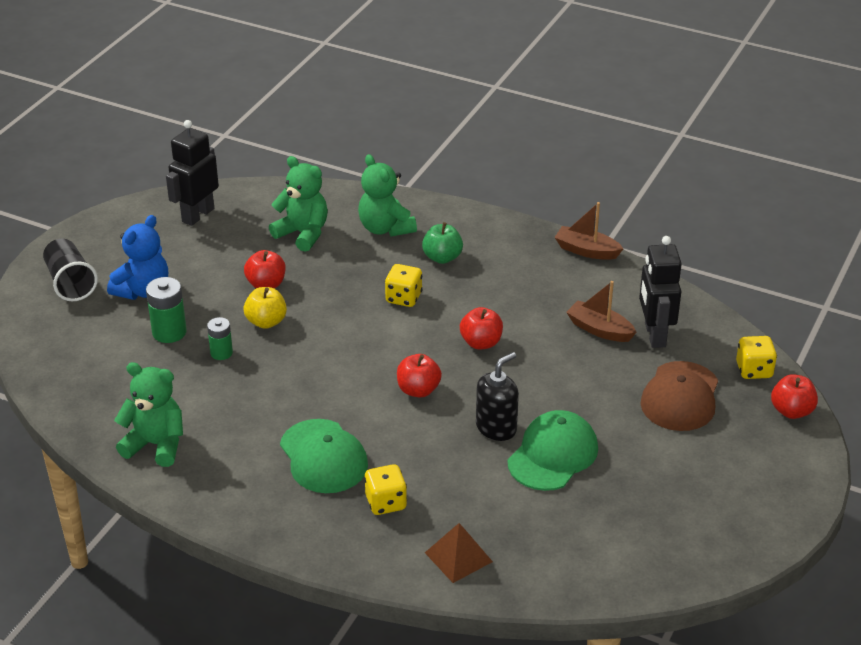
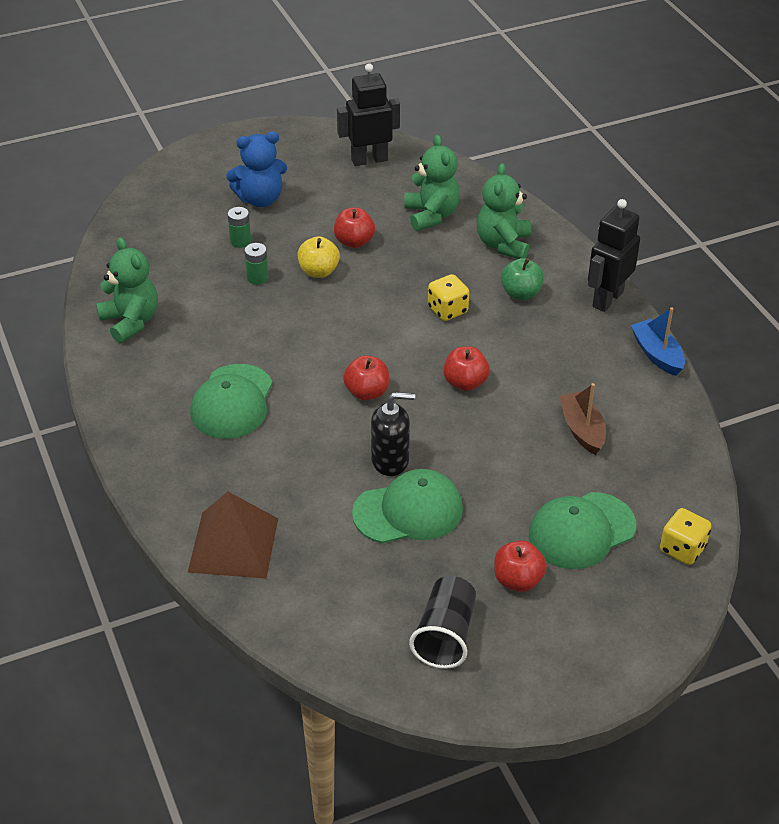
camera: 40 degrees right, 5 degrees up
black cup [43,239,98,301] -> black cup moved to [409,576,476,669]
green battery [146,277,187,343] -> green battery [228,207,251,248], size x0.64
yellow dice [364,464,407,515] -> none
brown pyramid [425,523,493,583] -> brown pyramid [188,491,278,579], size x1.57
brown boat [554,202,623,260] -> blue boat [631,307,685,376]
black robot [639,236,682,348] -> black robot moved to [588,199,640,312]
brown cap [640,361,718,431] -> green cap [529,492,636,569]
red apple [771,374,818,419] -> red apple moved to [494,541,547,592]

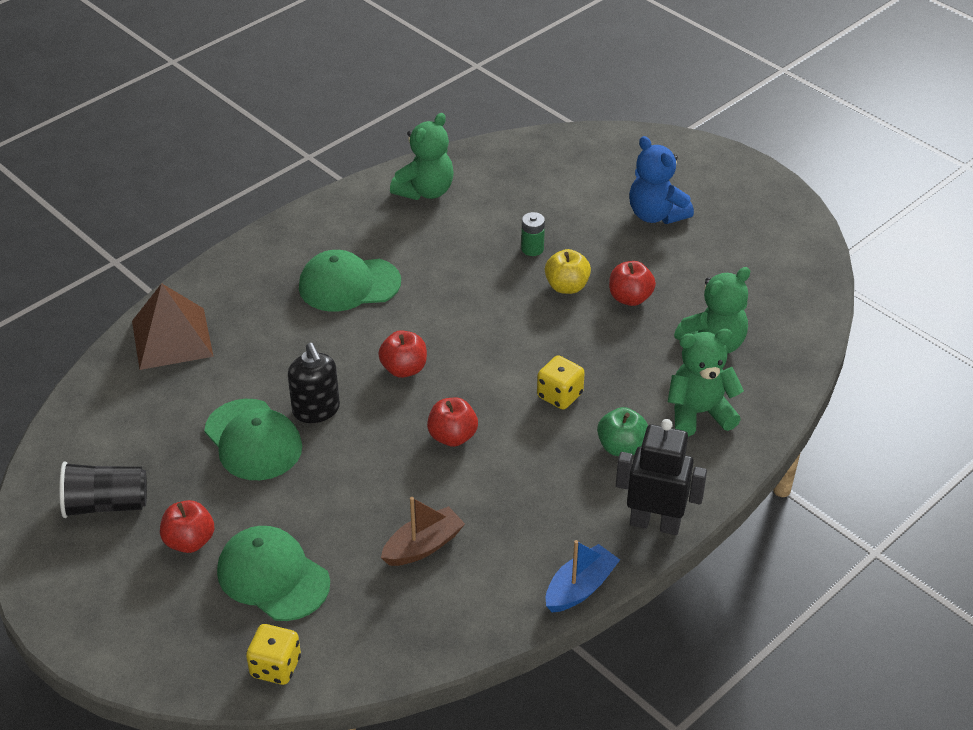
camera: 70 degrees right, 0 degrees up
green battery [228,207,251,248] -> none
black robot [337,63,400,166] -> none

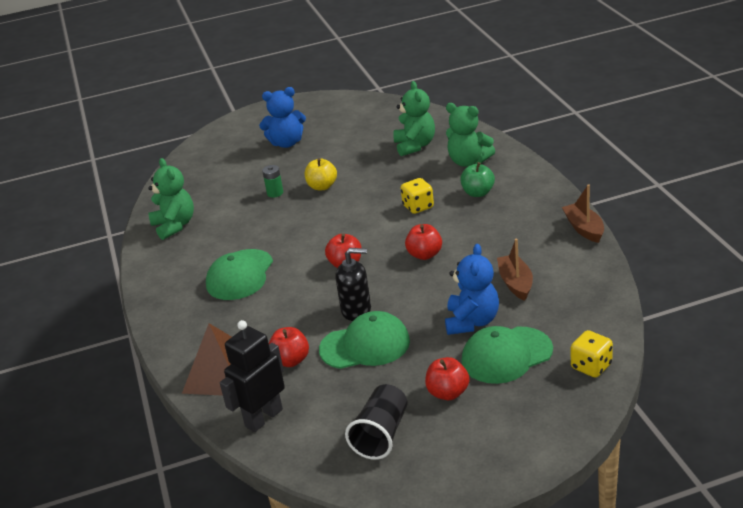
camera: 60 degrees left, 10 degrees down
blue boat [546,540,620,613] -> brown boat [562,184,604,243]
red apple [609,261,656,306] -> red apple moved to [269,327,309,367]
black robot [616,419,707,535] -> black robot moved to [220,320,285,432]
green teddy bear [668,329,744,437] -> green teddy bear turned 75 degrees counterclockwise [446,103,495,167]
none -> blue teddy bear [445,244,499,335]

